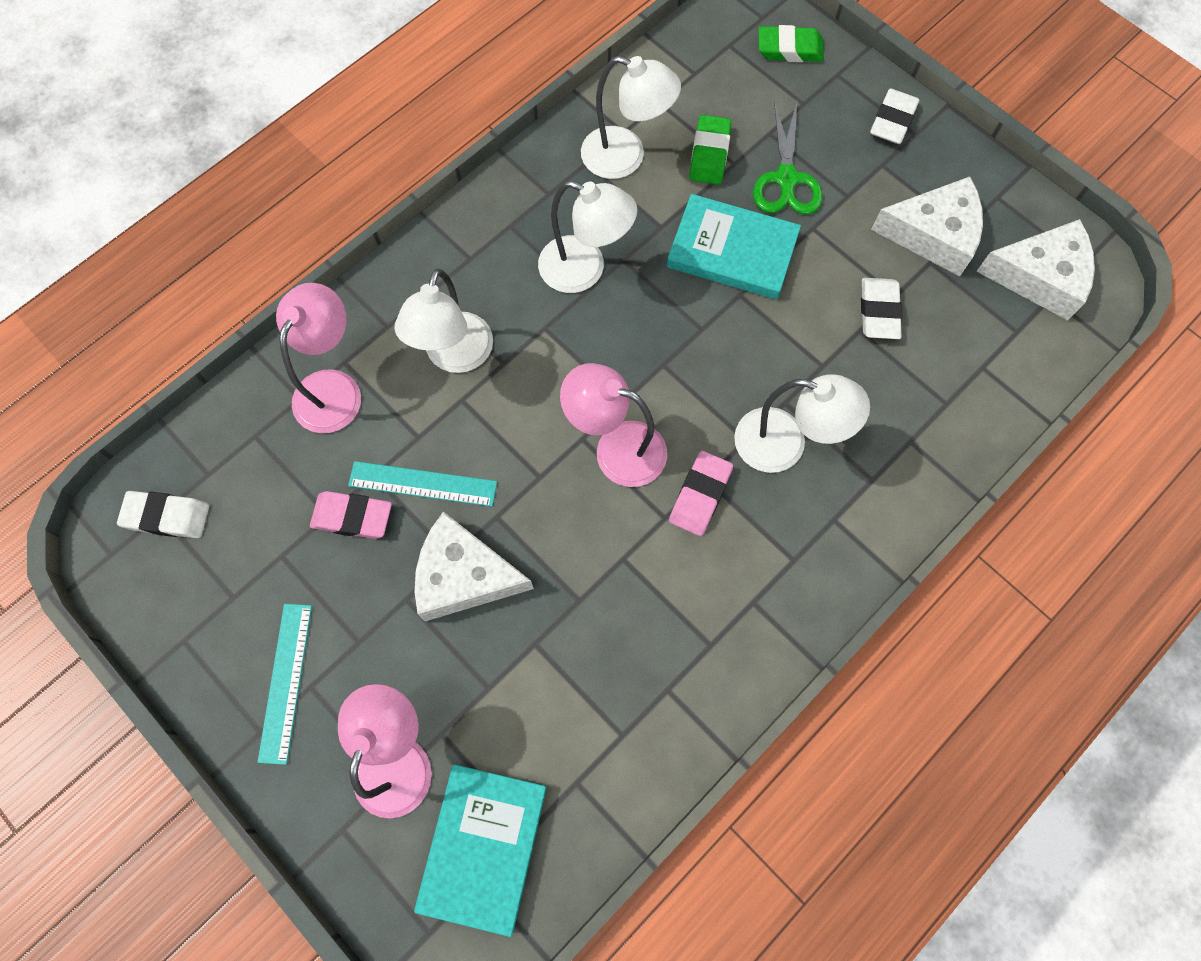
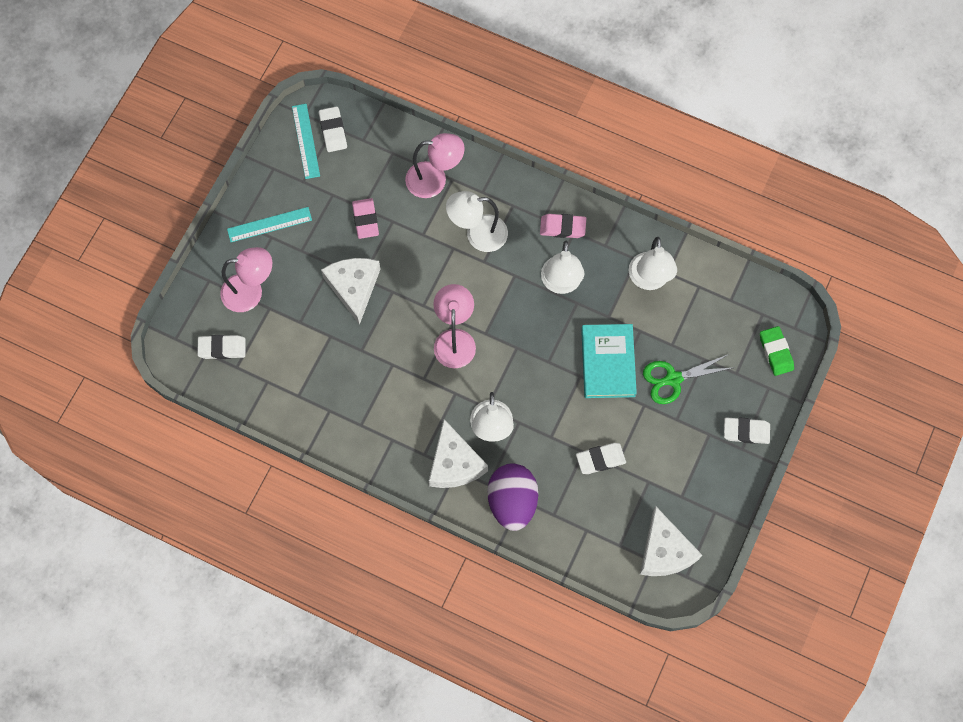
camera: 70 degrees right, 0 degrees up
turquoise ruler [348,461,497,507] -> turquoise ruler moved to [292,104,320,179]
turquoise book [414,764,547,937] -> white eraser [197,335,246,359]
pink eraser [669,451,733,536] -> pink eraser moved to [540,214,586,238]
green eraser [689,115,731,185] -> none
white cheese [871,177,983,276] -> white cheese moved to [429,419,488,488]
none -> purple egg [488,463,538,531]

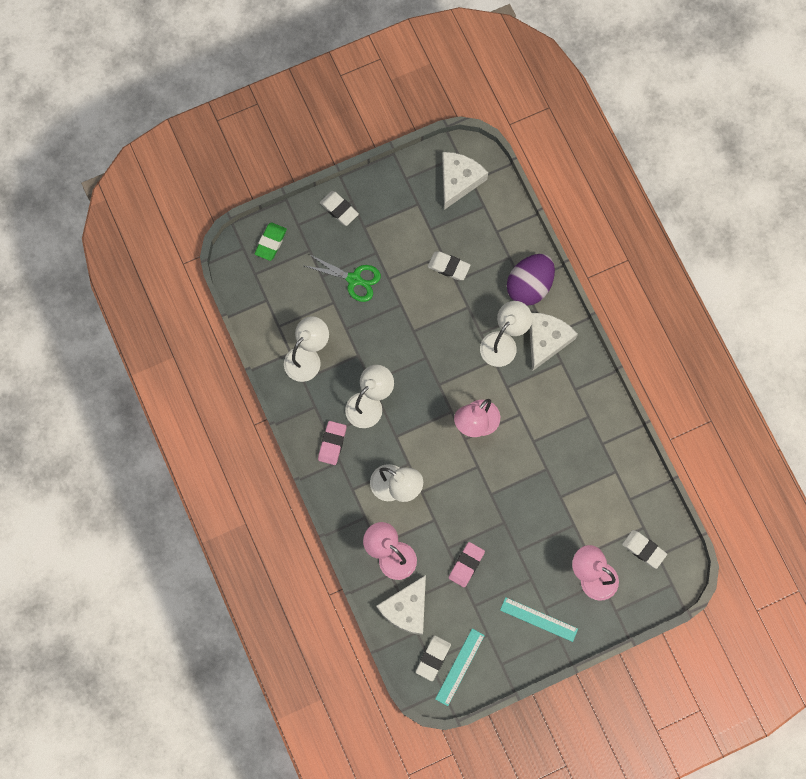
camera: 140 degrees left, 5 degrees up
white cheese [321,258,380,325] -> white cheese moved to [376,575,426,635]
pink eraser [540,214,586,238] -> pink eraser turned 60 degrees clockwise [318,421,346,465]
turquoise book [581,324,637,398] -> none

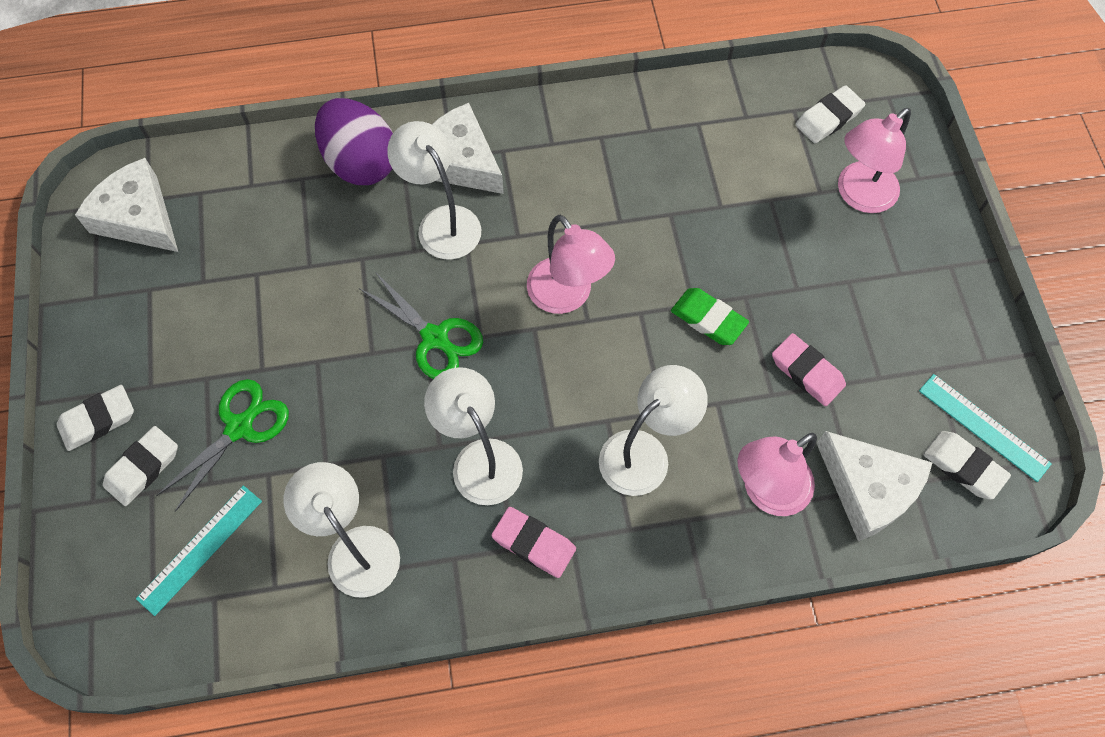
camera: 75 degrees left, 10 degrees down
green eraser [255,222,287,261] -> green eraser moved to [671,288,749,345]
white eraser [428,251,471,280] -> white eraser moved to [103,426,178,506]
turquoise ruler [500,597,578,642] -> turquoise ruler moved to [136,485,262,616]
none -> green scissors [359,272,483,379]

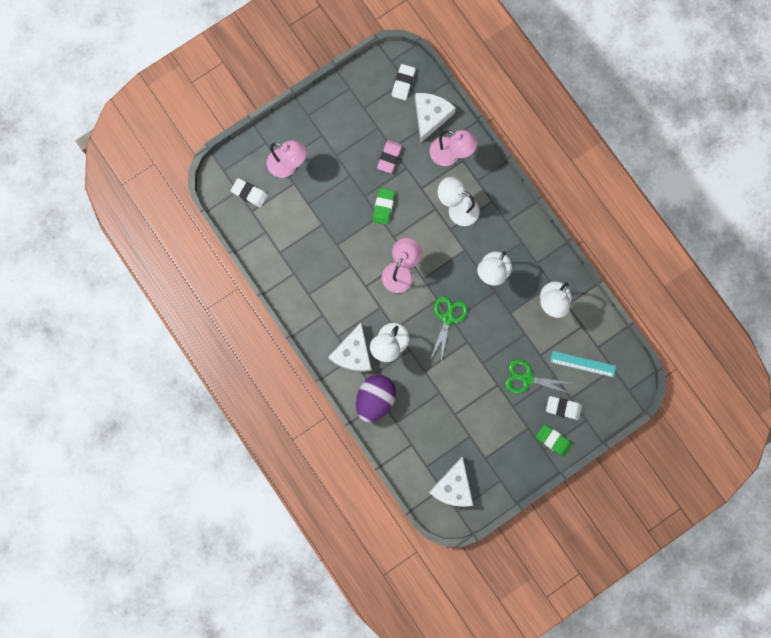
camera: 115 degrees left, 15 degrees up
white eraser [57,385,134,451] -> green eraser [536,424,572,457]
pink eraser [491,507,576,578] -> none
turquoise ruler [919,374,1052,482] -> none

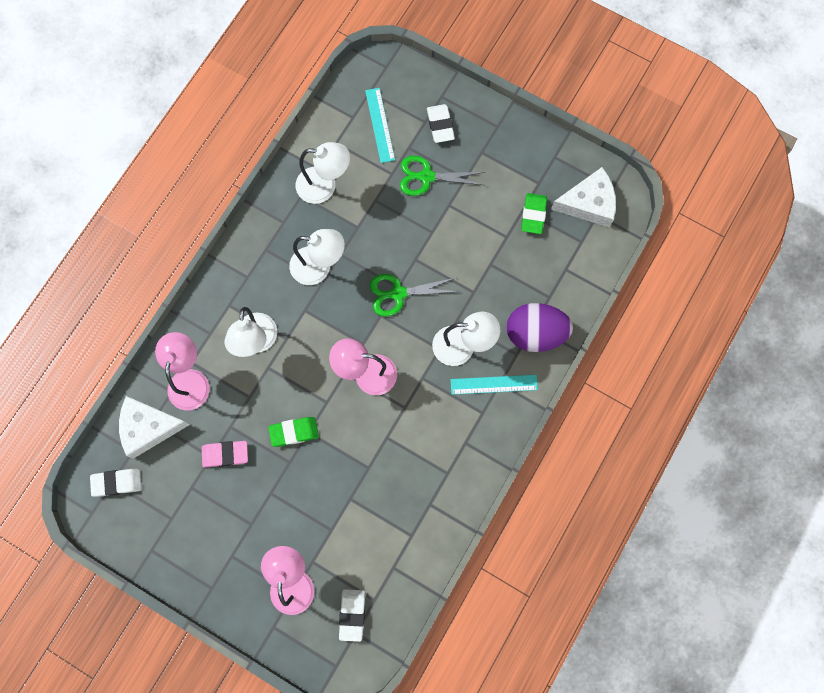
camera: 115 degrees left, 5 degrees down
white cheese [328,323,372,372] -> turquoise ruler [451,375,538,395]
green scissors [505,359,571,394] -> green scissors turned 105 degrees clockwise [400,156,485,196]
green eraser [536,424,572,457] -> green eraser moved to [521,193,547,234]

